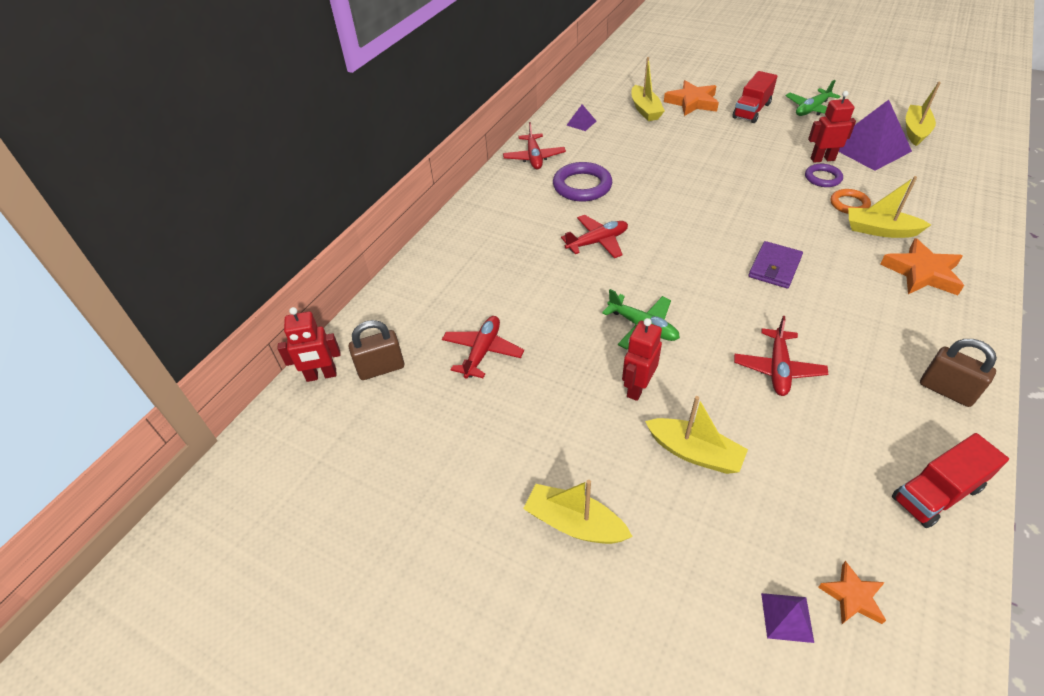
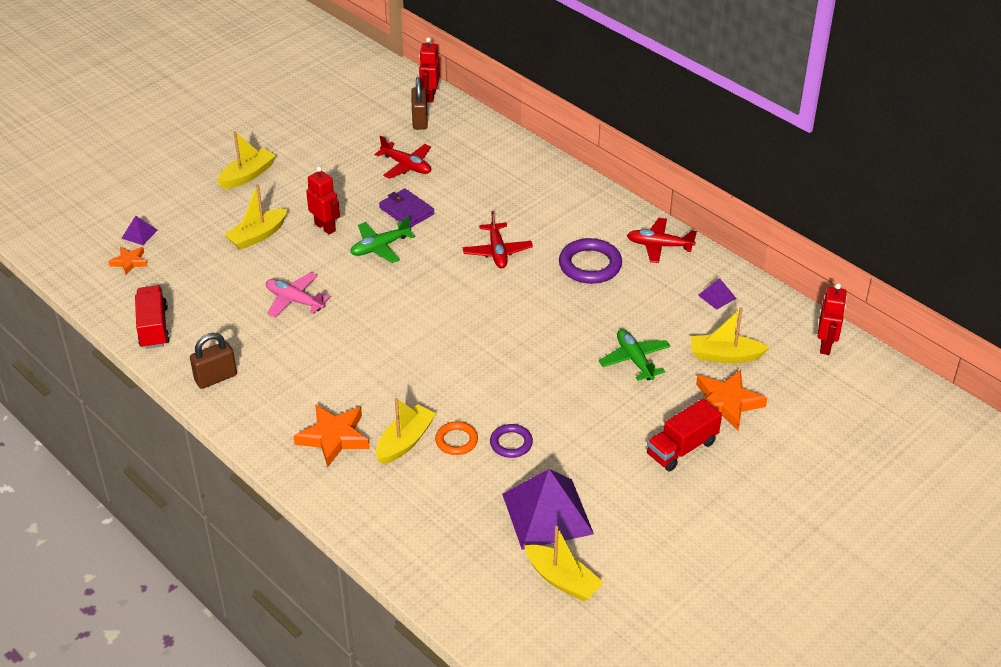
camera: 105 degrees right, 5 degrees down
red truck [732,71,777,123] -> red truck turned 90 degrees counterclockwise [647,399,722,471]
red plane [734,316,828,396] -> pink plane [266,272,330,318]
purple wallet [749,241,803,288] -> purple wallet moved to [379,188,435,228]
green plane [786,80,841,116] -> green plane moved to [599,329,671,381]
red robot [808,91,856,163] -> red robot moved to [818,283,847,355]

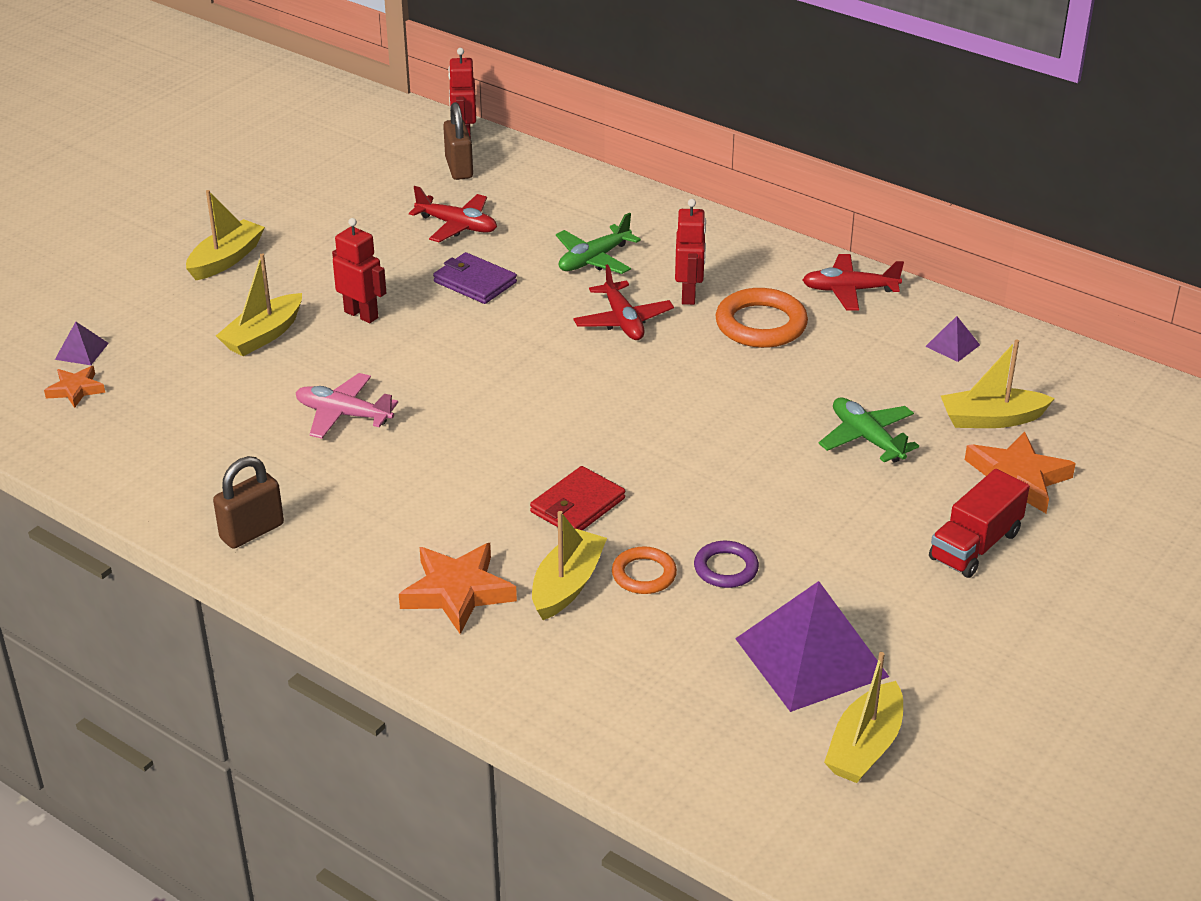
camera: 10 degrees left, 5 degrees down
red truck [135,285,170,349] -> none
green plane [350,216,415,263] -> green plane moved to [556,213,641,274]
yellow boat [524,526,604,602] -> yellow boat turned 90 degrees clockwise [824,652,903,783]
purple ring [559,238,622,284] -> orange ring [715,288,808,348]
red robot [818,283,847,355] -> red robot moved to [675,199,706,305]
none -> red wallet [530,466,625,531]

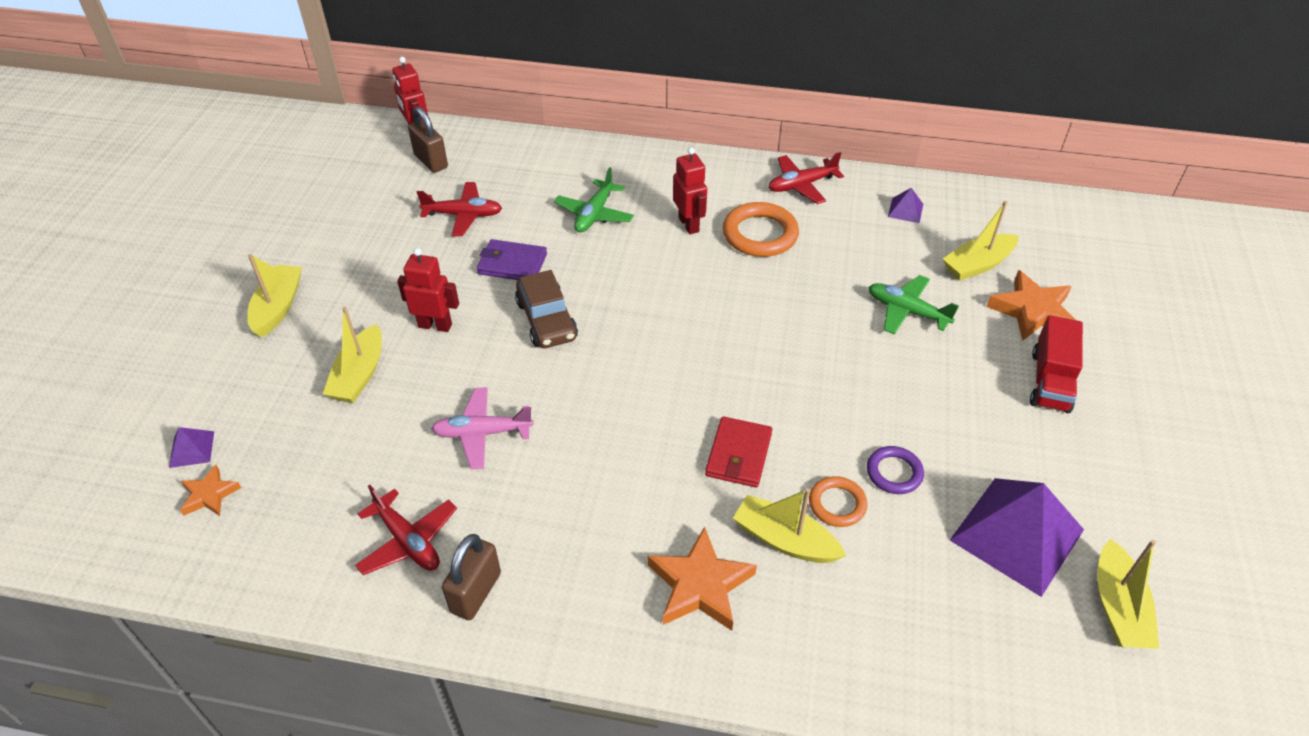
camera: 25 degrees left, 10 degrees up
yellow boat [532,511,607,620] -> yellow boat turned 60 degrees counterclockwise [733,488,846,563]
red plane [573,264,674,340] -> red plane moved to [355,485,457,575]
none -> brown car [515,270,578,348]

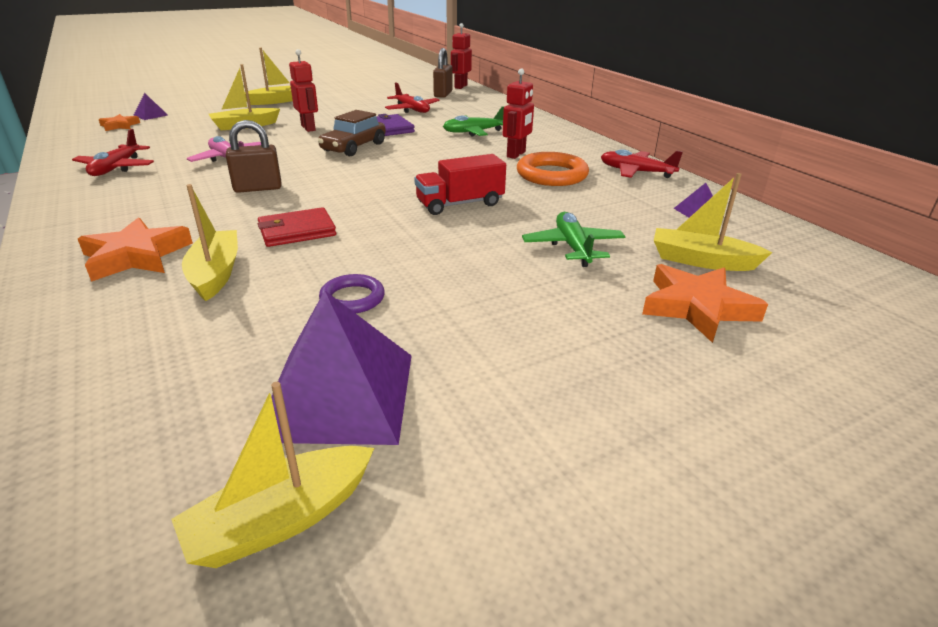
camera: 50 degrees right, 15 degrees down
brown padlock [442,534,501,620] -> brown padlock moved to [226,120,282,193]
orange ring [809,476,867,527] -> none
red truck [1030,315,1083,413] -> red truck moved to [414,154,506,215]

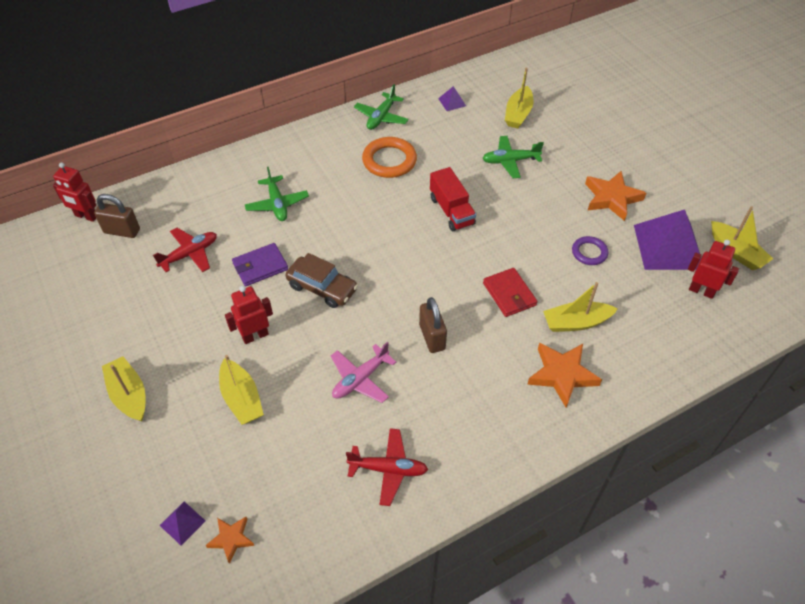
camera: 90 degrees left, 20 degrees up
red robot [502,68,534,159] -> red robot moved to [688,240,739,299]
red plane [601,149,683,178] -> green plane [354,84,409,130]
orange star [642,264,768,343] -> orange star moved to [585,171,646,221]

